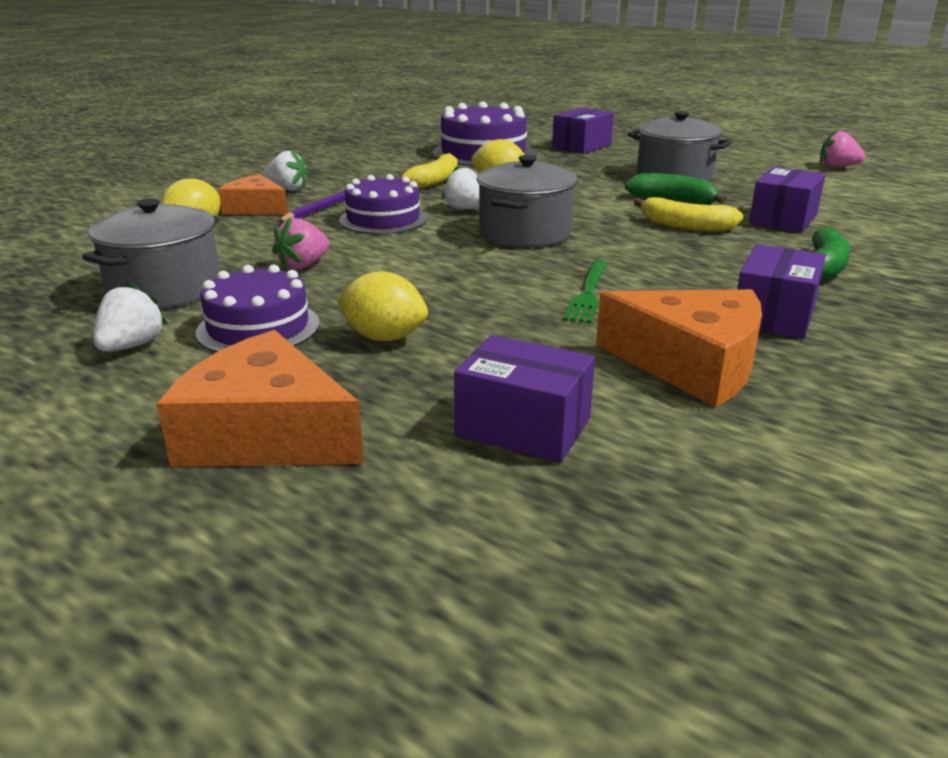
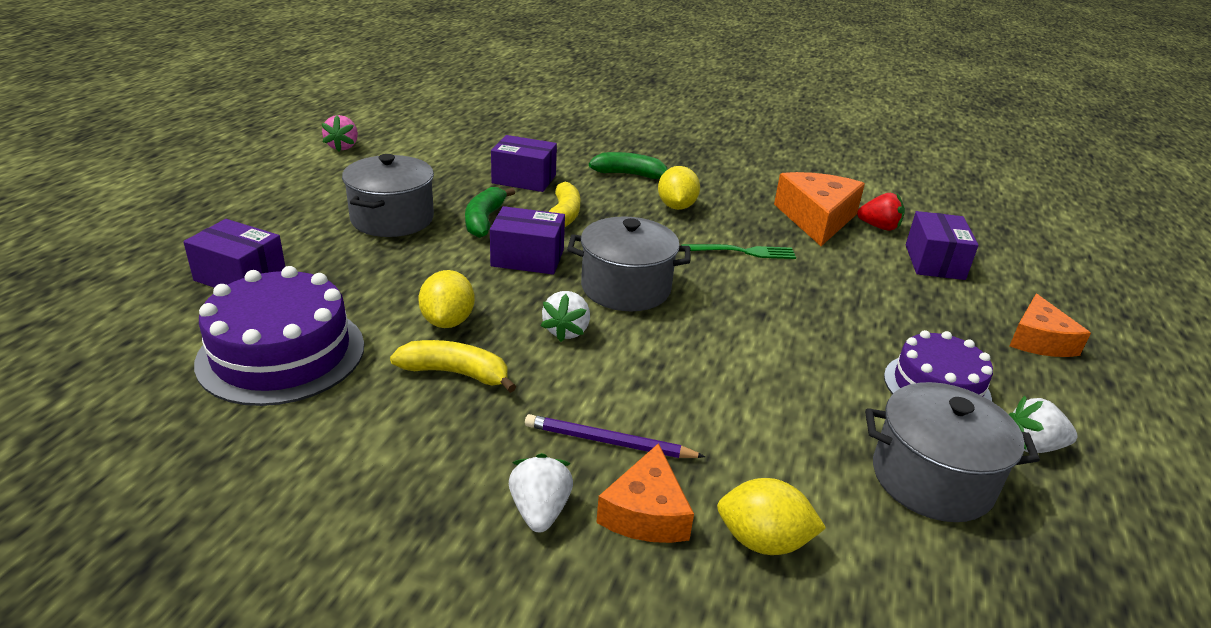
camera: 110 degrees left, 5 degrees up
orange cheese [157,330,364,467] -> orange cheese [1010,294,1091,357], size x0.65
pink strawberry [272,217,329,270] -> none
yellow lemon [337,271,428,341] -> yellow lemon moved to [658,166,700,210]
purple cake [339,174,428,234] -> none
purple box [737,244,826,339] -> purple box moved to [490,206,565,275]
none -> red strawberry [857,193,905,231]

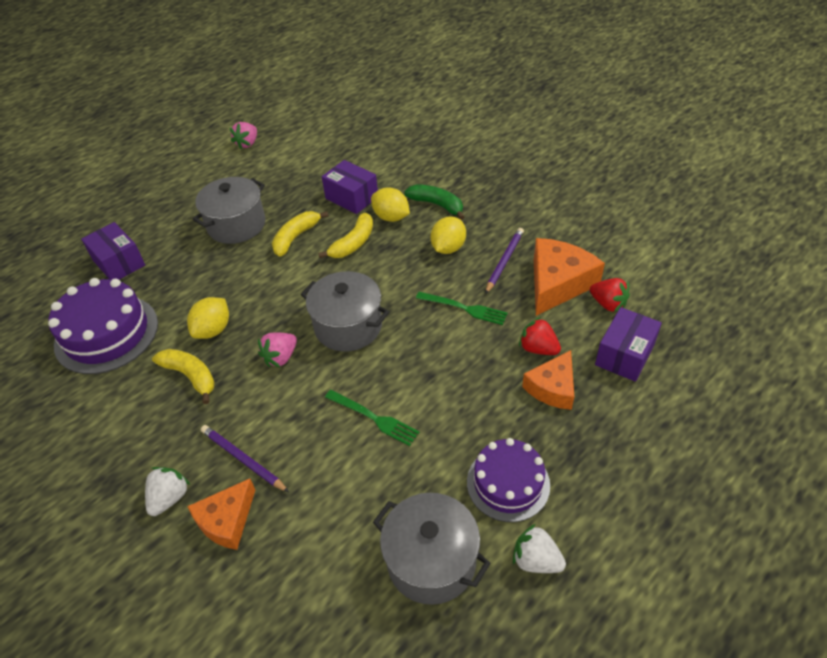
camera: 30 degrees right, 15 degrees up
green banana [465,187,515,238] -> yellow banana [272,211,328,256]
purple box [490,206,565,275] -> none
white strawberry [541,291,590,342] -> pink strawberry [258,333,297,368]
yellow lemon [717,478,826,555] -> yellow lemon moved to [371,187,410,222]
orange cheese [1010,294,1091,357] -> orange cheese moved to [522,350,574,410]
none -> green fork [325,390,420,446]
none -> purple pencil [485,228,524,294]
none -> red strawberry [519,317,561,355]

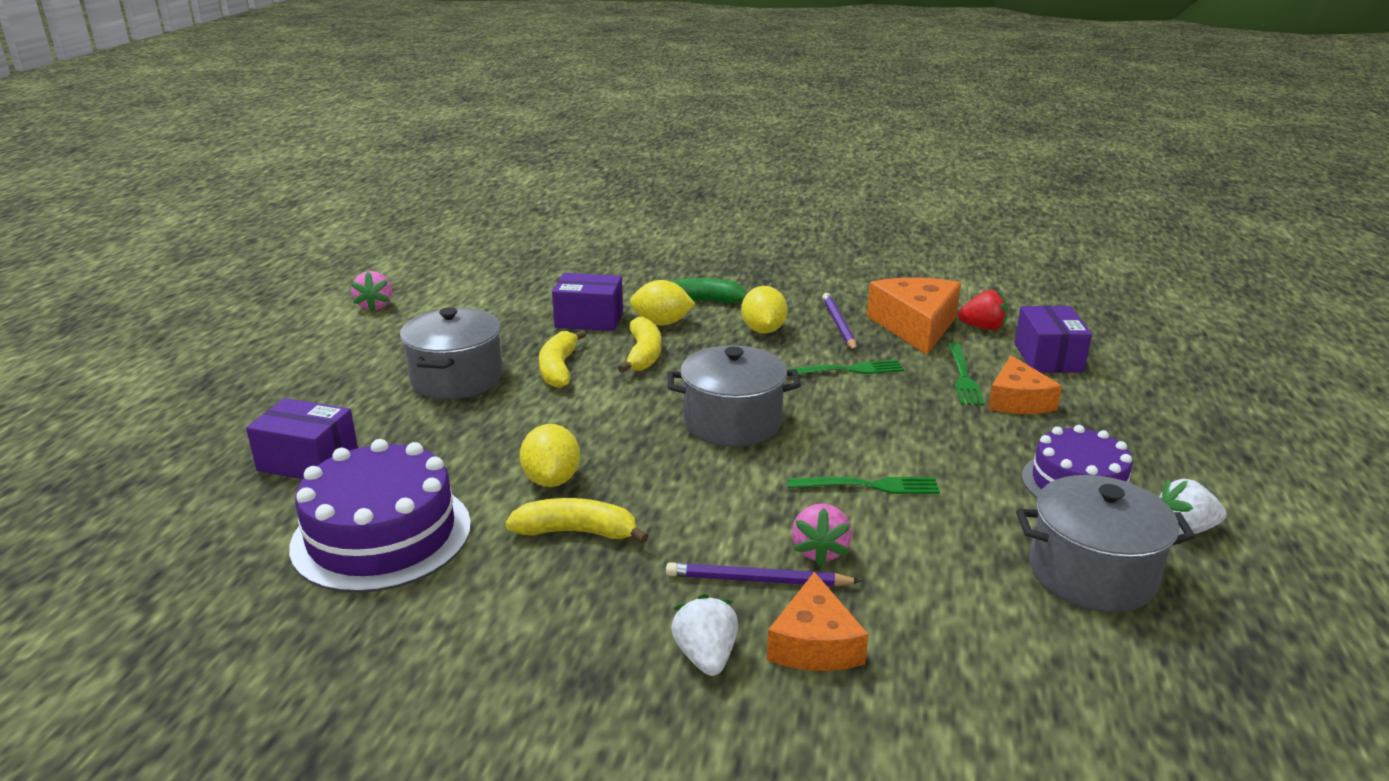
camera: 35 degrees left, 20 degrees down
pink strawberry [258,333,297,368] -> pink strawberry moved to [792,503,852,566]
red strawberry [519,317,561,355] -> green fork [948,342,984,406]

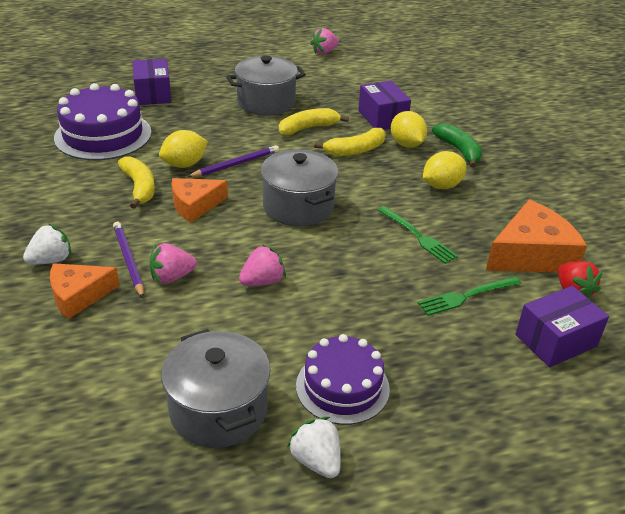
camera: 60 degrees right, 10 degrees up
green fork [787,477,940,494] -> pink strawberry [239,245,286,286]
purple pencil [822,293,857,351] -> purple pencil moved to [187,145,279,177]
orange cheese [988,355,1062,414] -> orange cheese moved to [172,178,228,223]

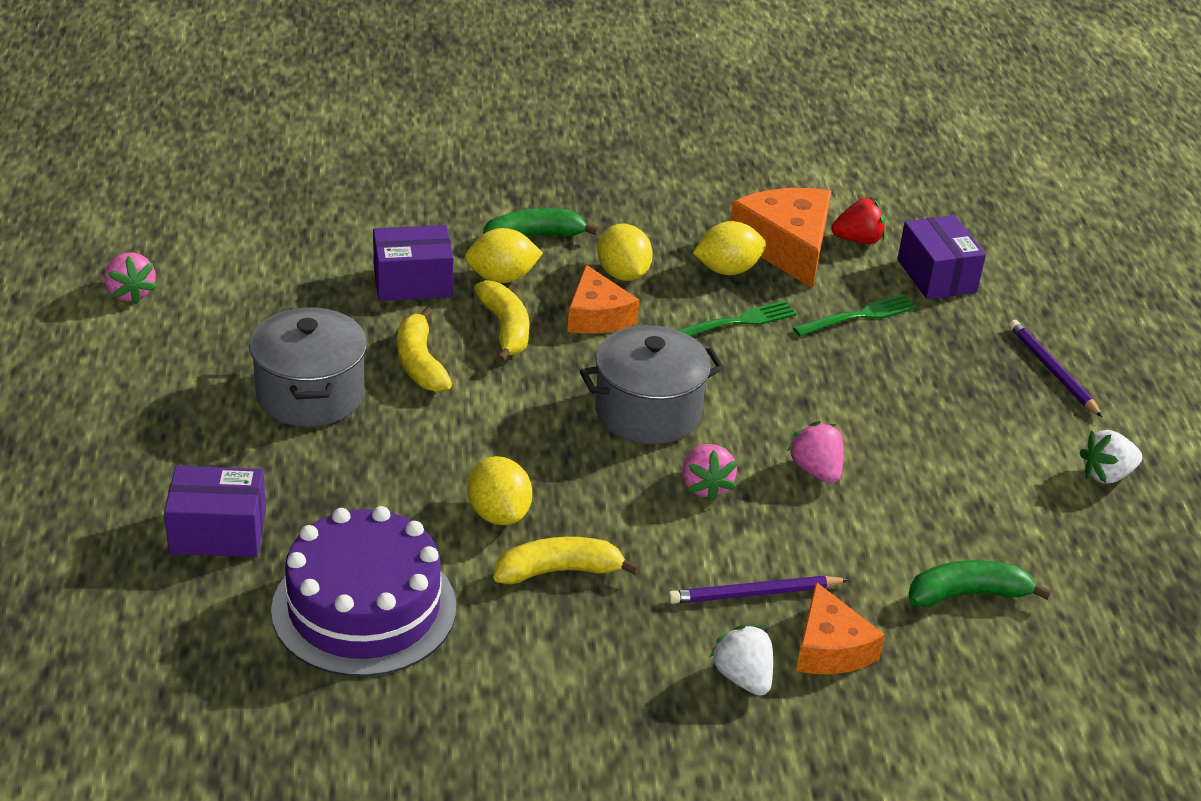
camera: 80 degrees left, 0 degrees up
pink strawberry [150,243,197,284] -> pink strawberry moved to [682,444,737,502]
grey pot [161,329,271,448] -> none
orange cheese [172,178,228,223] -> orange cheese moved to [567,265,639,334]
purple pencil [187,145,279,177] -> purple pencil moved to [1009,320,1103,417]
purple cake [296,334,390,425] -> none
green fork [418,277,521,316] -> green fork turned 105 degrees counterclockwise [793,294,917,336]
none -> yellow lemon [693,221,766,275]
none -> green banana [909,560,1051,607]

